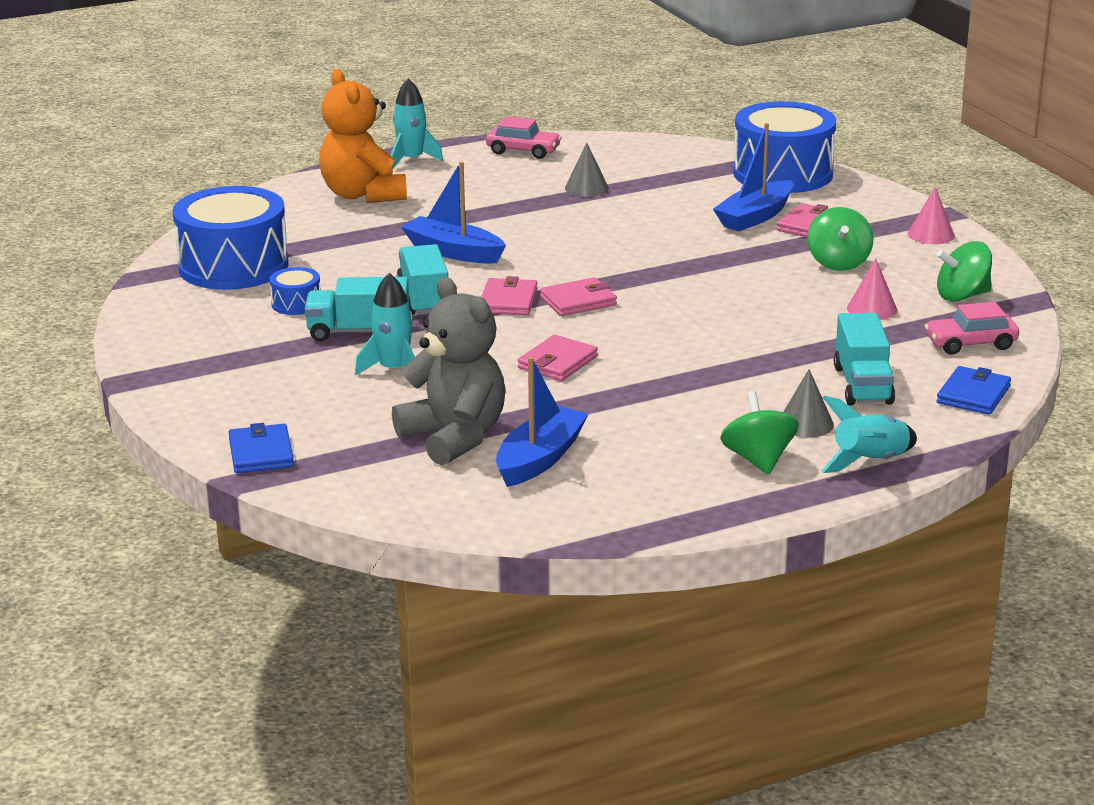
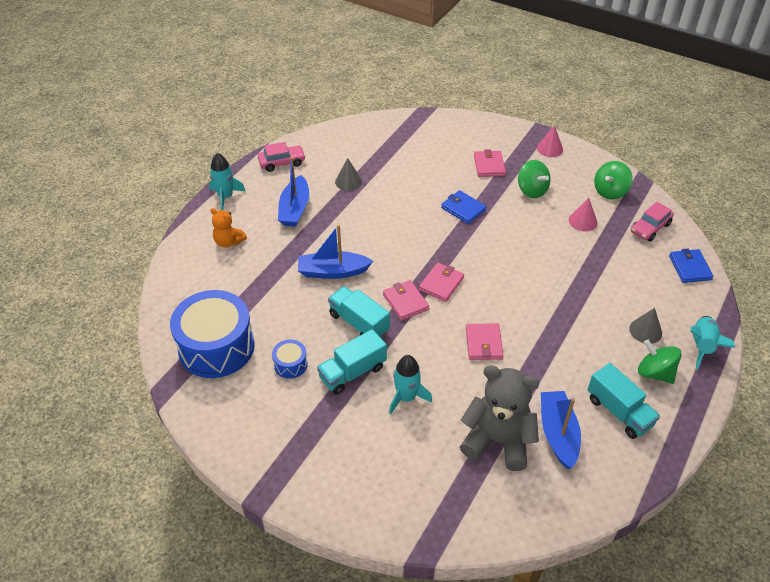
camera: 35 degrees left, 20 degrees up
blue wallet [229,423,294,473] -> blue wallet moved to [441,190,487,224]
orange teddy bear [319,69,407,203] -> orange teddy bear [210,208,247,248], size x0.54
blue boat [713,123,793,232] -> blue boat moved to [278,157,309,227]
blue drum [733,101,836,193] -> none
turquoise truck [834,313,895,405] -> turquoise truck moved to [588,363,660,439]

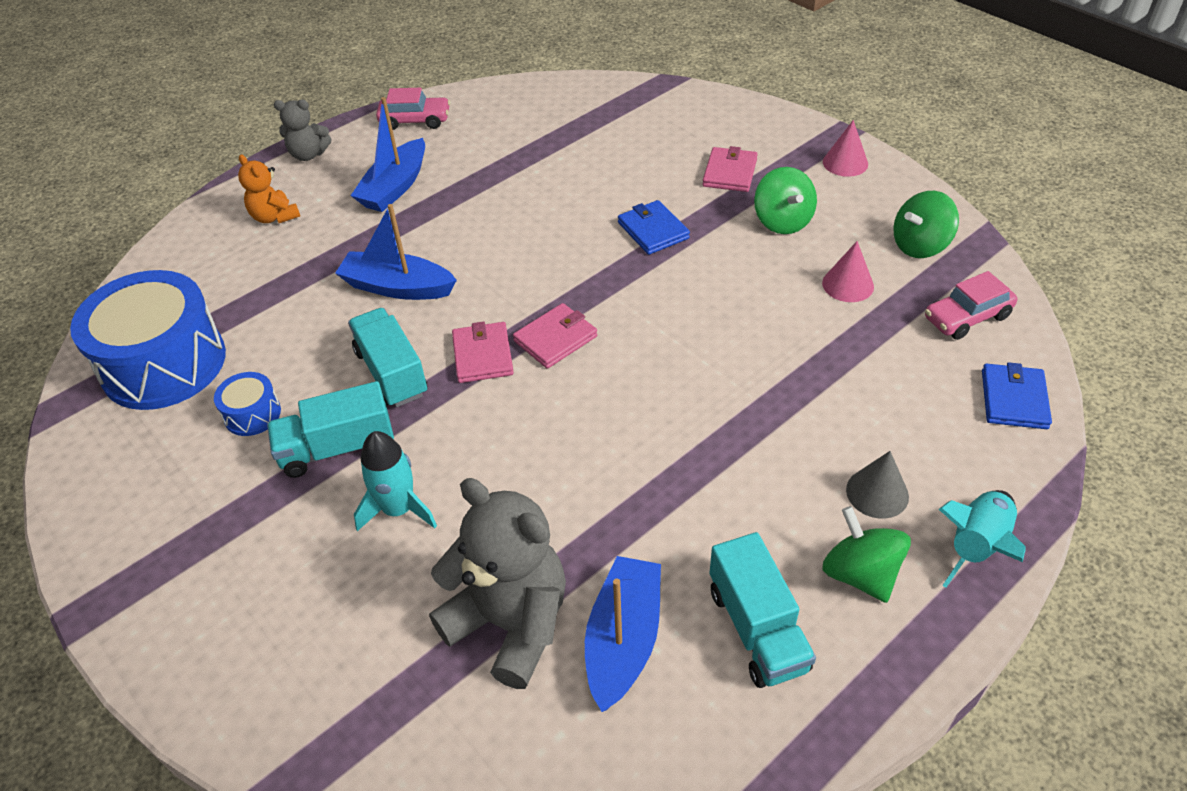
camera: 20 degrees right, 0 degrees up
turquoise rocket [209,153,245,210] -> grey teddy bear [274,100,331,161]
grey cone [335,158,362,191] -> none
pink wallet [466,324,503,360] -> none

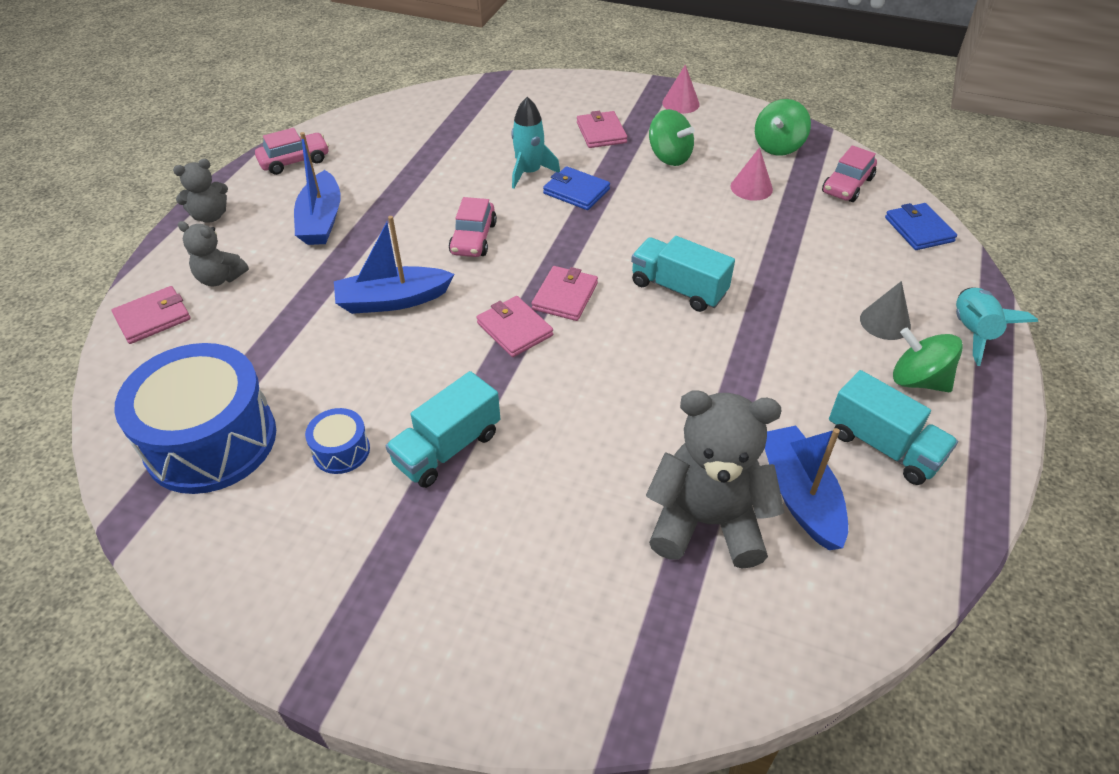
camera: 30 degrees left, 0 degrees up
orange teddy bear [238,155,300,223] -> grey teddy bear [178,221,249,286]
turquoise truck [348,308,428,407] -> turquoise truck moved to [631,236,735,312]
turquoise rocket [354,431,437,531] -> turquoise rocket moved to [511,97,560,189]
none -> pink wallet [112,286,191,344]
none -> pink car [449,197,497,257]

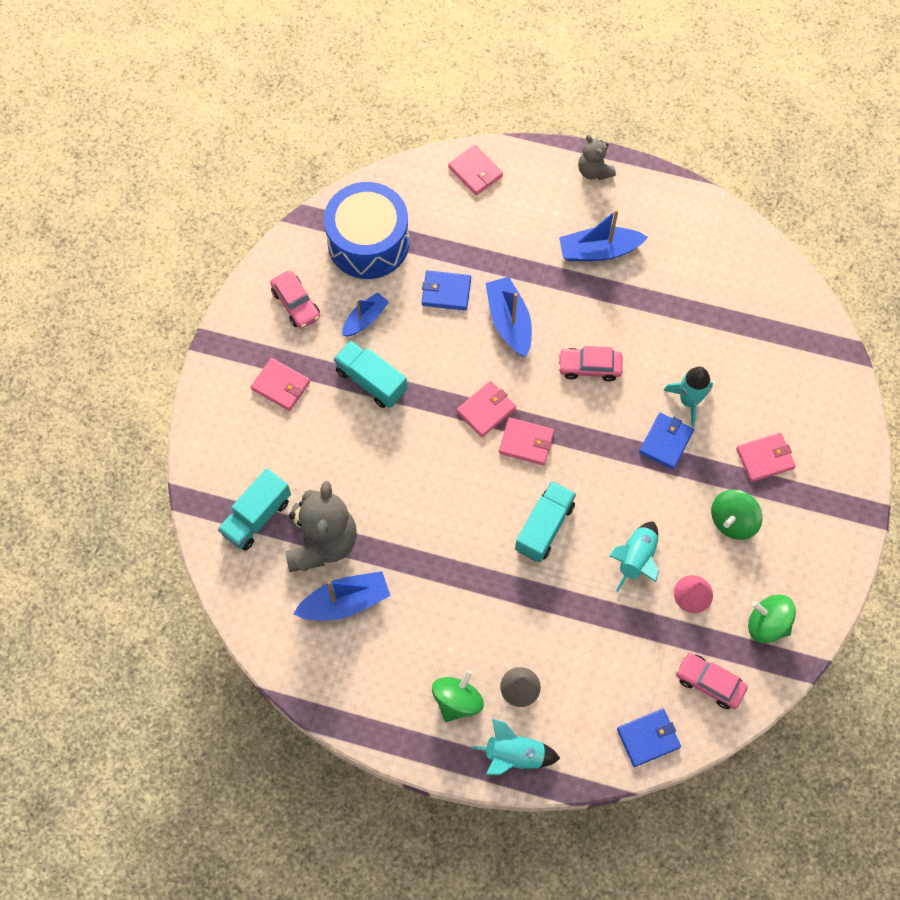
camera: 85 degrees right, 20 degrees up
grey teddy bear [178,221,249,286] -> none
pink car [255,128,329,175] -> pink car moved to [270,270,320,329]
blue drum [305,408,370,474] -> blue boat [342,292,389,336]
pink cone [662,65,700,114] -> none
turquoise truck [829,370,958,485] -> turquoise truck moved to [218,468,291,551]
none -> pink wallet [251,358,310,411]
none -> blue wallet [422,270,471,311]
none -> turquoise rocket [609,521,659,592]

